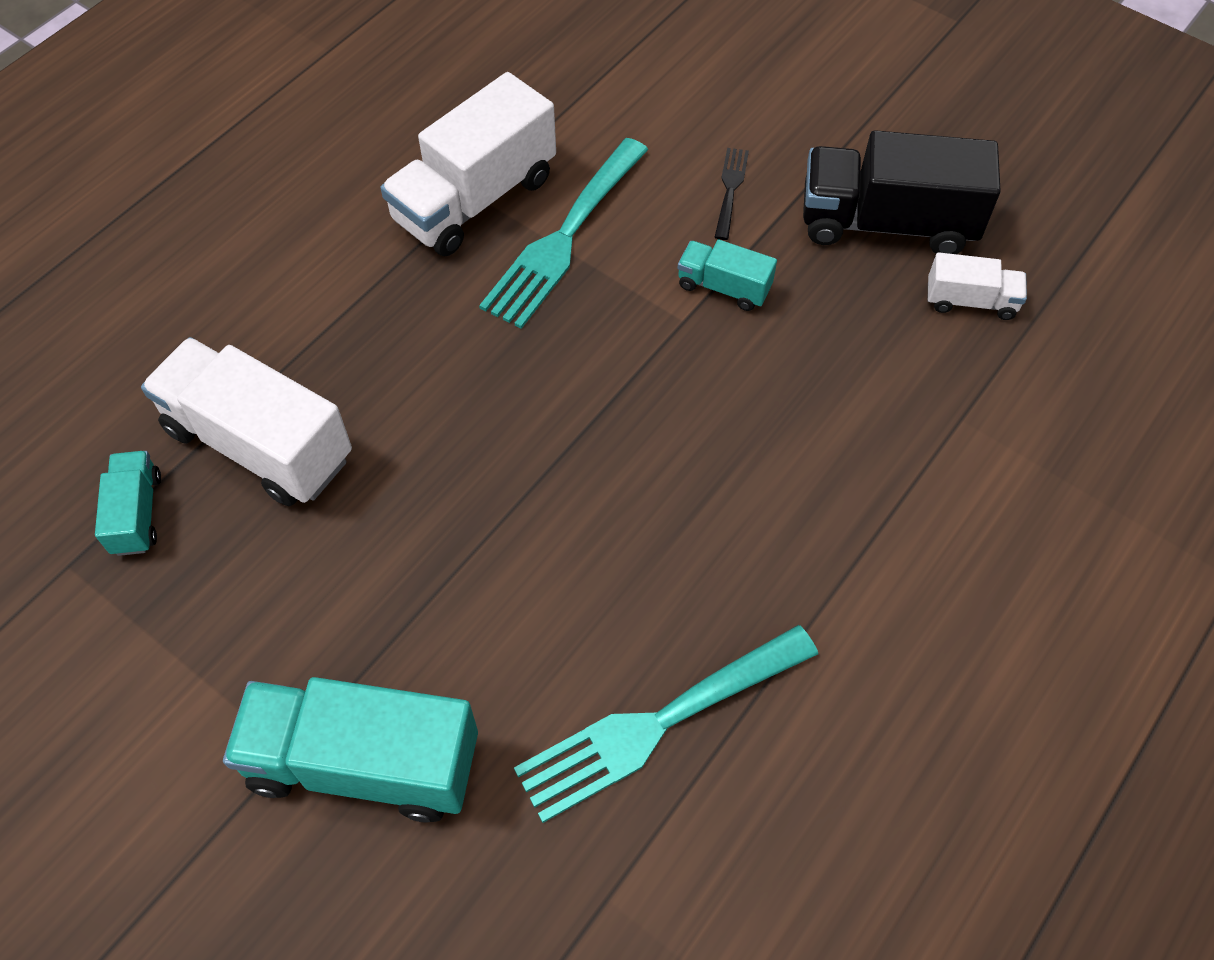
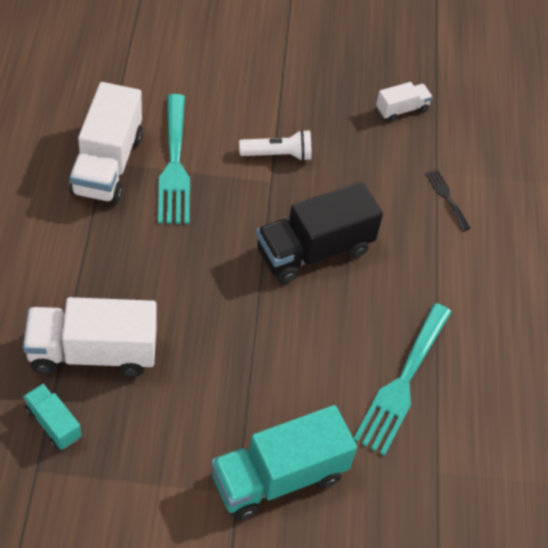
camera: 40 degrees left, 5 degrees down
turquoise truck [677,239,777,311] -> white flashlight [239,130,311,161]
black fork [715,148,749,240] -> black fork moved to [425,170,471,231]
black truck [803,130,1001,254] -> black truck moved to [256,182,383,283]

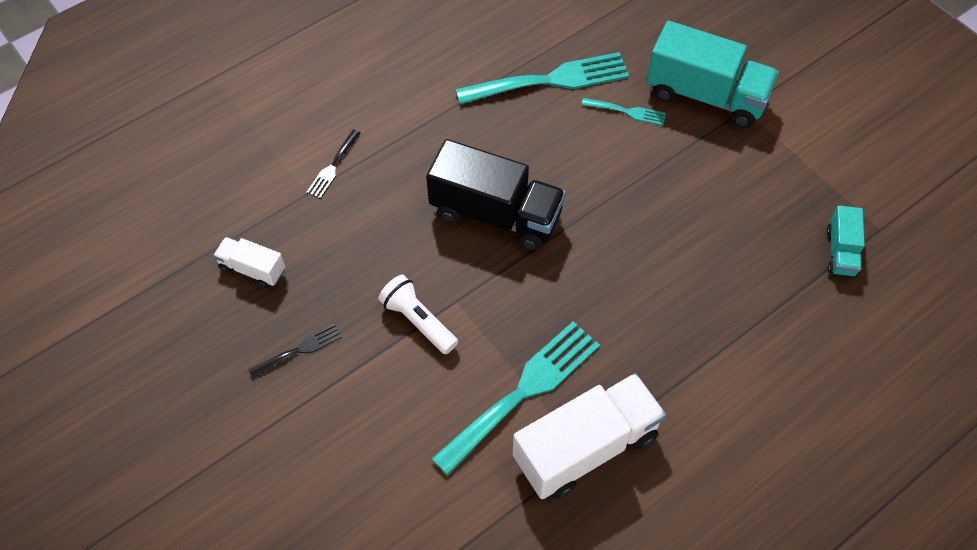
camera: 125 degrees left, 5 degrees up
white truck [23,297,157,377] -> none
none -> black fork [249,324,342,378]
none -> turquoise fork [581,98,666,126]

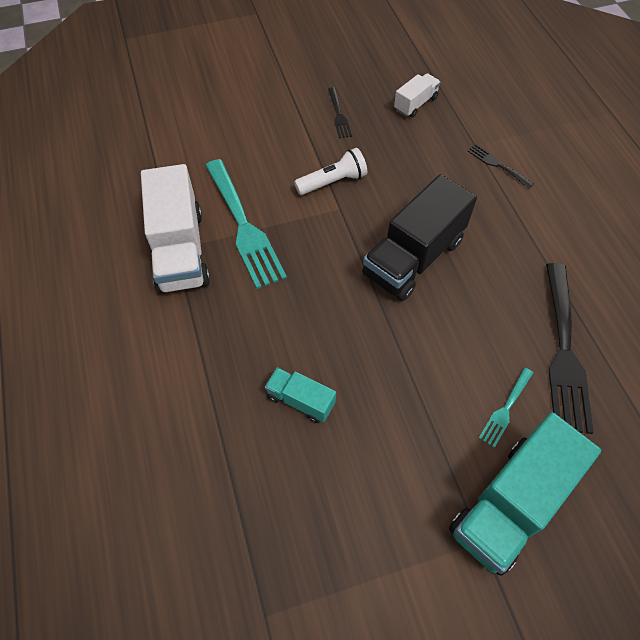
camera: 110 degrees right, 0 degrees up
turquoise fork [455,52,629,104] -> black fork [546,263,594,434]
turquoise truck [827,205,865,277] -> turquoise truck moved to [265,367,336,423]

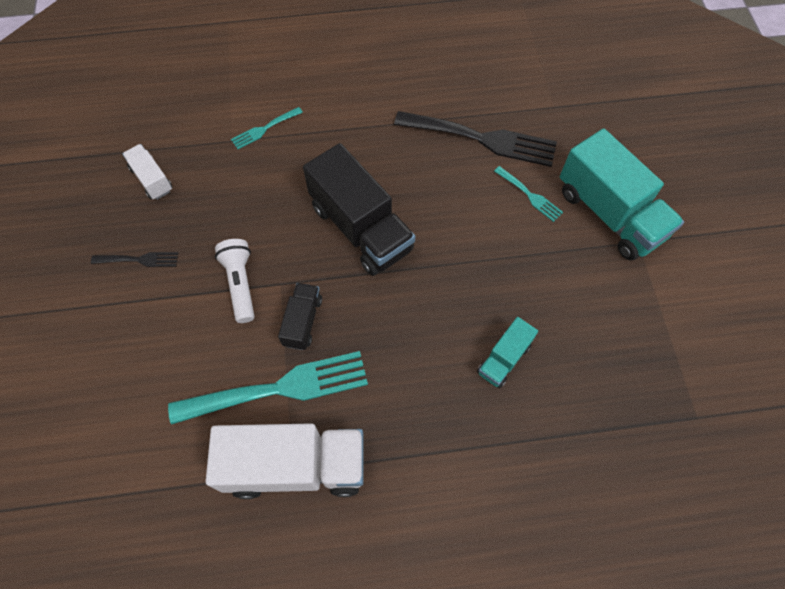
camera: 80 degrees left, 5 degrees up
black fork [468,144,534,188] -> turquoise fork [231,107,303,149]
none -> black truck [278,283,322,350]

